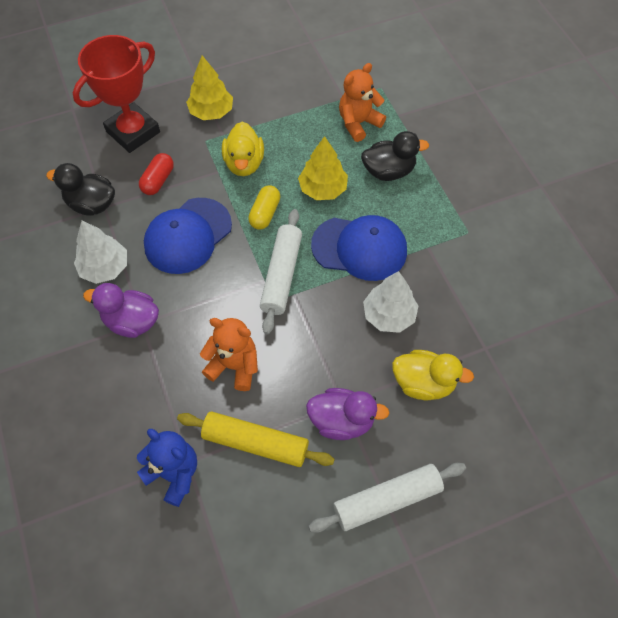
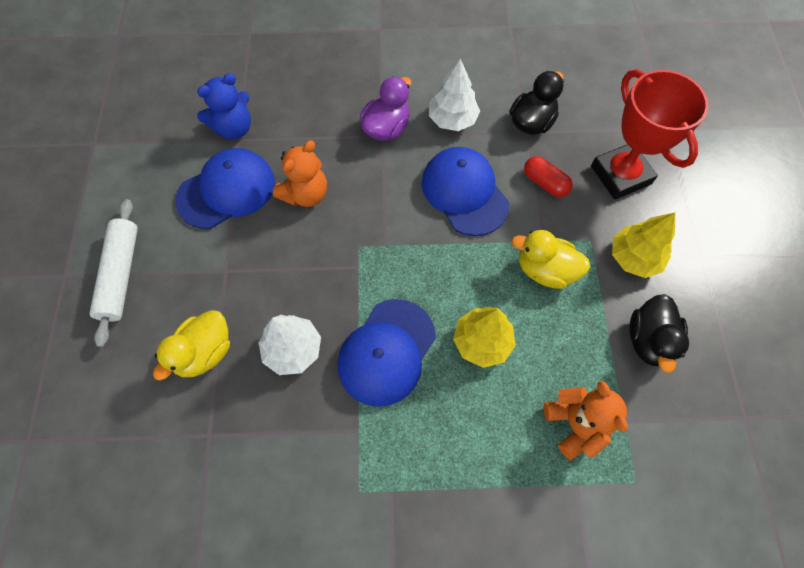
camera: 110 degrees right, 5 degrees up
yellow rolling pin [177,412,335,467] -> blue cap [175,148,275,229]
yellow capsule [248,185,280,230] -> none
white rolling pin [260,209,302,334] -> none
purple duck [306,388,389,440] -> none
black duck [361,131,429,181] -> black duck moved to [630,294,689,373]

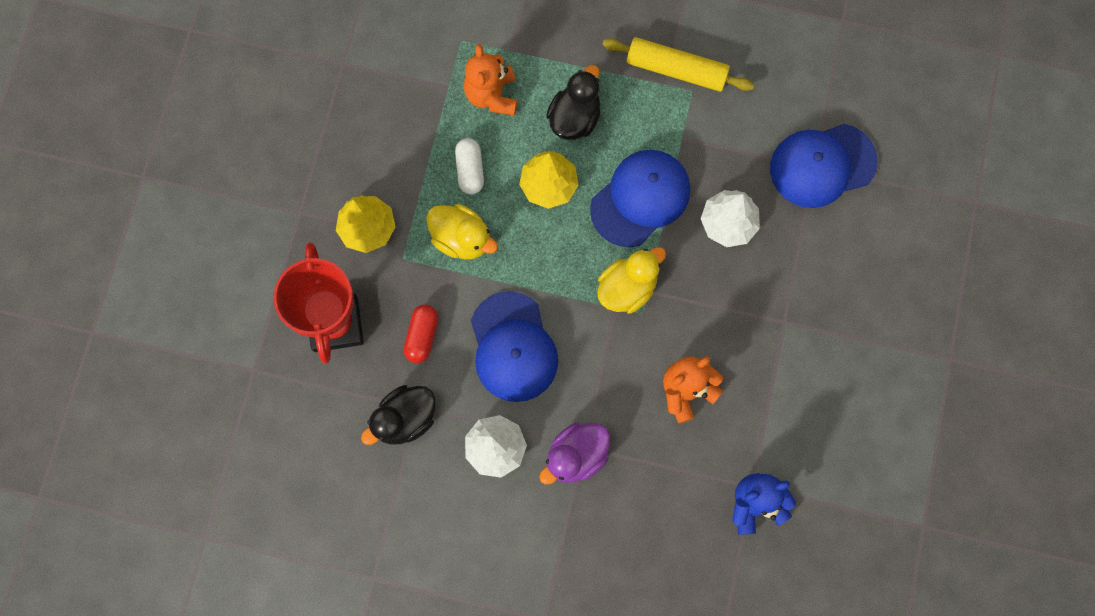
camera: 165 degrees left, 10 degrees up
white rolling pin [89,199,138,347] -> none
yellow duck [153,310,230,381] -> yellow duck moved to [597,247,666,314]
blue cap [175,148,275,229] -> blue cap moved to [770,124,878,208]
red capsule [524,156,573,198] -> red capsule turned 45 degrees clockwise [404,304,438,363]
black duck [630,294,689,373] -> black duck moved to [546,65,601,140]
none -> white capsule [455,138,484,195]
none -> yellow rolling pin [602,37,754,92]

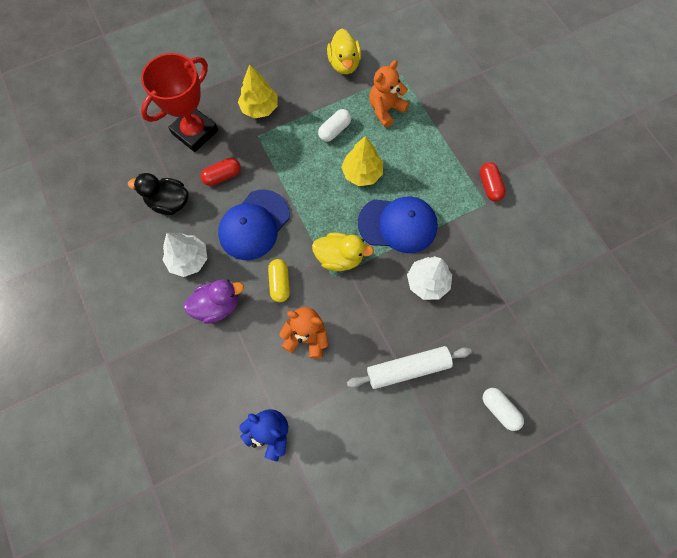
camera: 50 degrees right, 5 degrees down
yellow duck [426,204,498,259] -> yellow duck moved to [327,28,361,74]
purple duck [539,422,610,484] -> purple duck turned 150 degrees clockwise [183,279,244,324]
black duck [546,65,601,140] -> none
yellow rolling pin [602,37,754,92] -> red capsule [479,162,506,202]
blue cap [770,124,878,208] -> none
none -> yellow capsule [268,259,290,302]
none -> white rolling pin [347,346,472,389]
none -> white capsule [483,388,524,431]

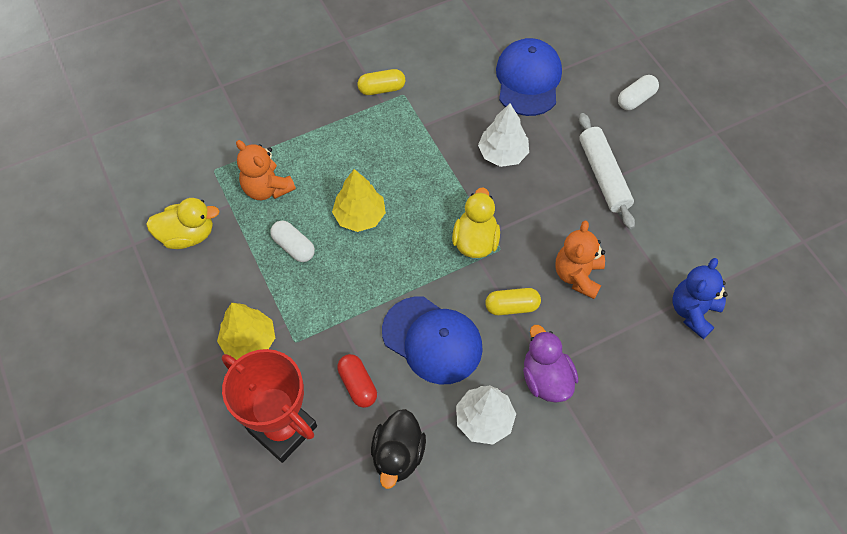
camera: 90 degrees left, 10 degrees down
blue cap [358,196,438,253] -> blue cap moved to [496,38,562,116]
red capsule [479,162,506,202] -> yellow capsule [357,69,405,95]

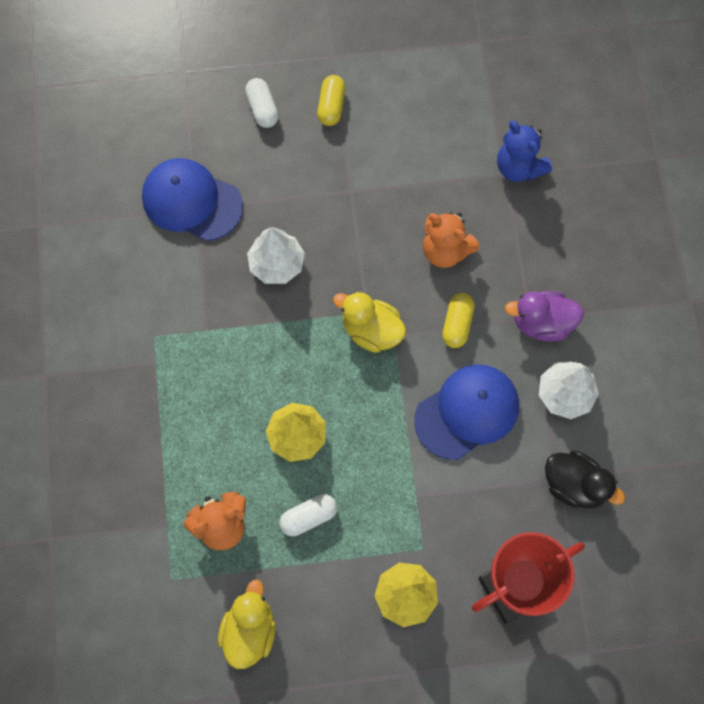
camera: 70 degrees left, 10 degrees up
red capsule [337,354,377,408] -> none
yellow capsule [357,69,405,95] -> yellow capsule moved to [317,75,345,126]
white rolling pin [579,113,635,229] -> none

